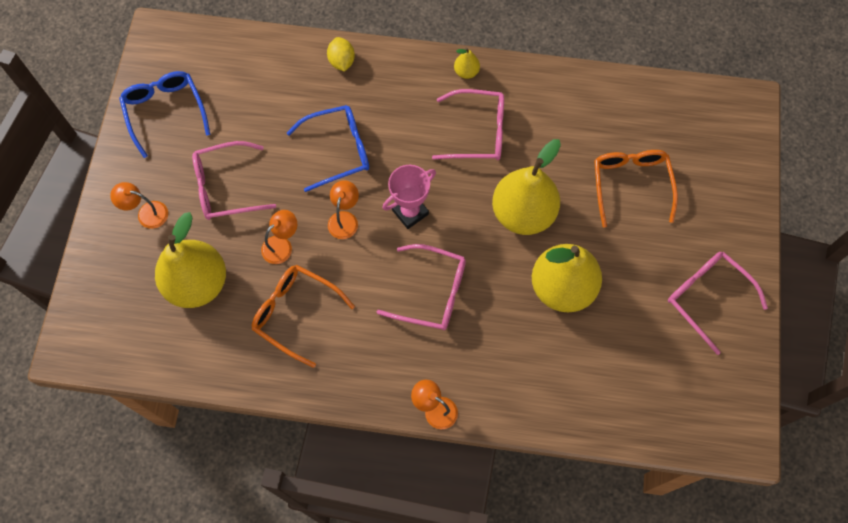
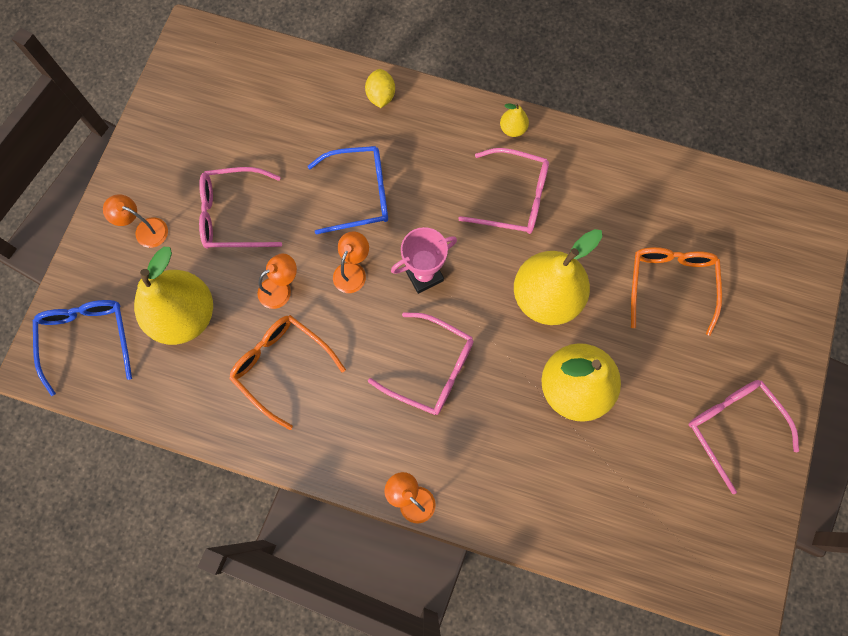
camera: 10 degrees right, 5 degrees up
blue glasses [119,71,211,158] -> blue glasses moved to [33,300,132,396]

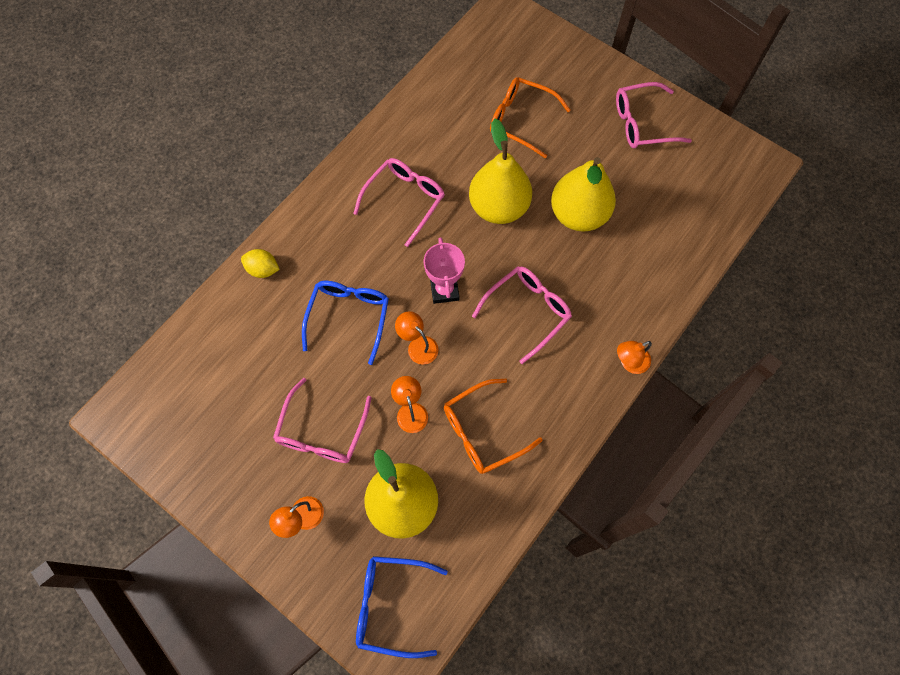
camera: 70 degrees left, 5 degrees down
yellow pear [500,103,529,137] -> none

